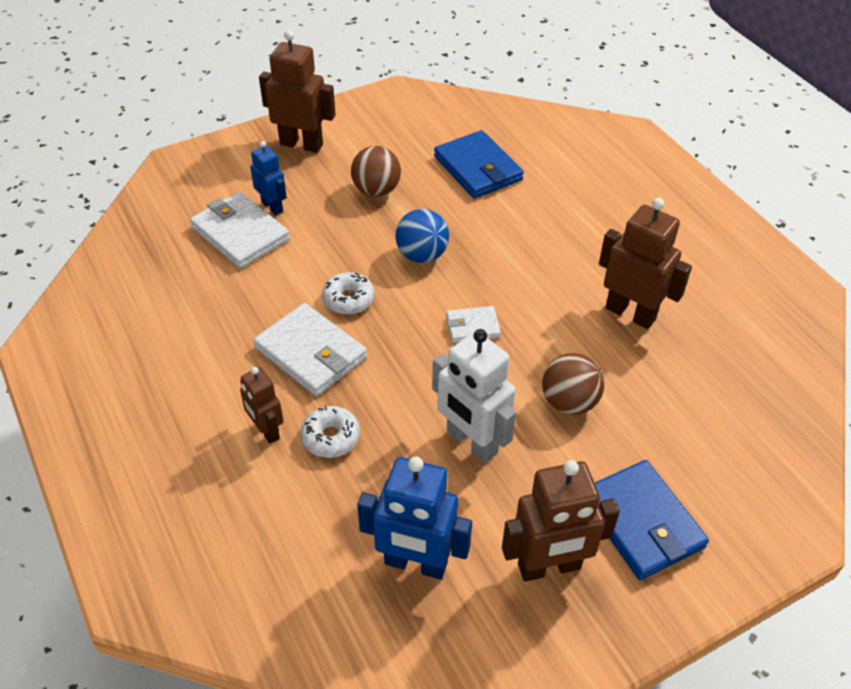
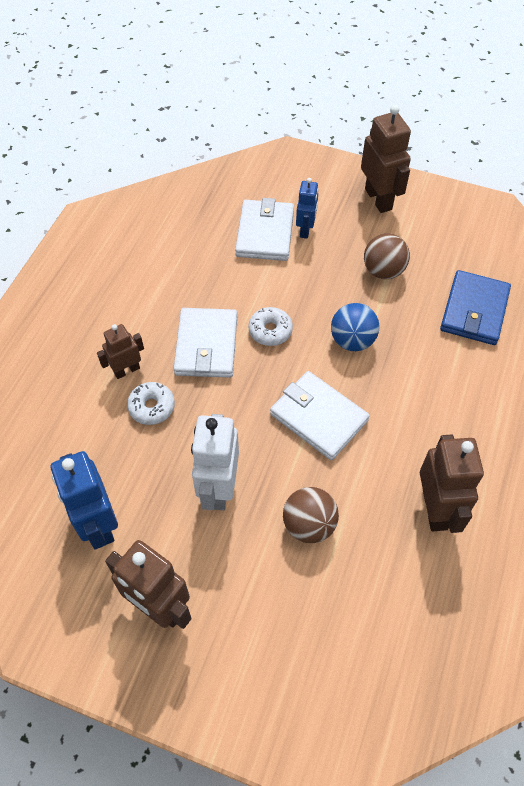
camera: 50 degrees right, 10 degrees up
brown robot [240,367,284,444] -> brown robot turned 45 degrees clockwise [97,324,144,379]
white wallet [446,306,501,343] -> white wallet [270,371,370,460], size x1.84
blue wallet [595,460,709,580] -> none

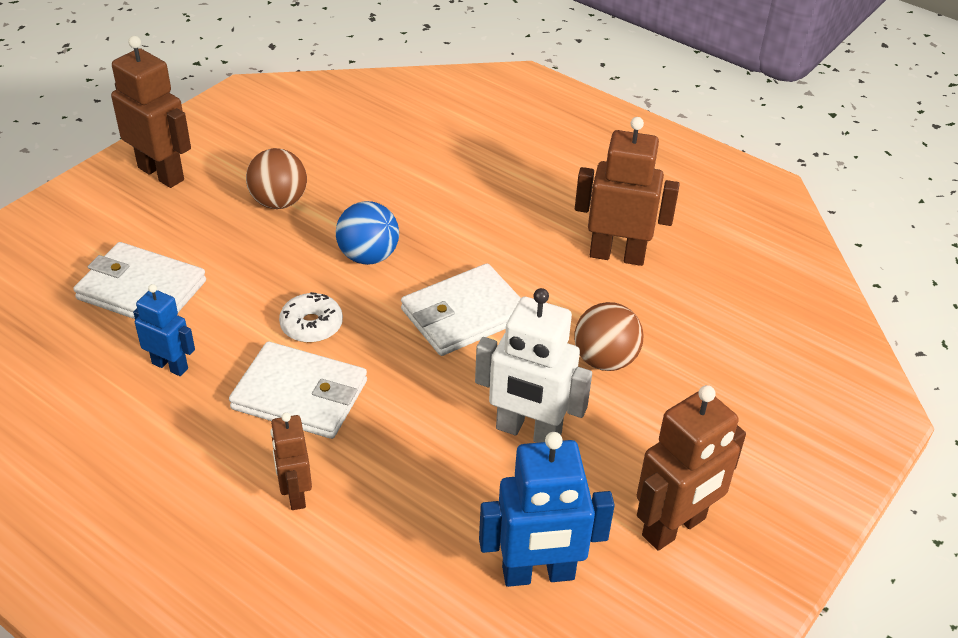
camera: 75 degrees left, 15 degrees down
white donut [127,382,175,425] -> none
blue robot [296,178,318,239] -> blue robot moved to [133,284,195,376]
brown robot [361,105,411,213] -> brown robot turned 45 degrees clockwise [111,36,191,188]
blue wallet [440,270,511,345] -> none

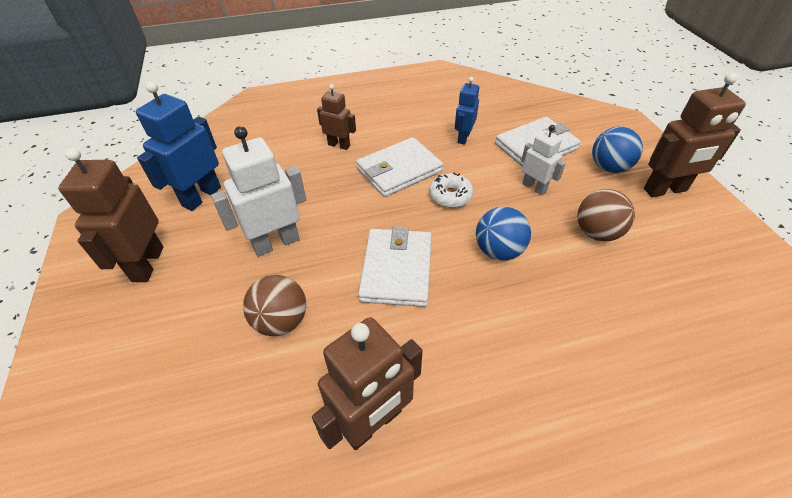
camera: 130 degrees right, 5 degrees up
blue robot [133,284,195,376] -> blue robot turned 135 degrees clockwise [455,77,479,145]
none -> white robot [521,125,566,195]
none -> blue ball [592,127,643,173]

